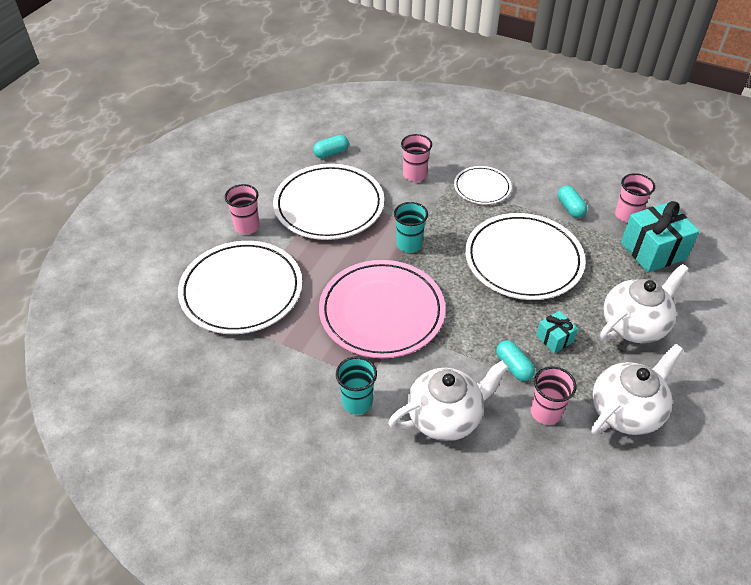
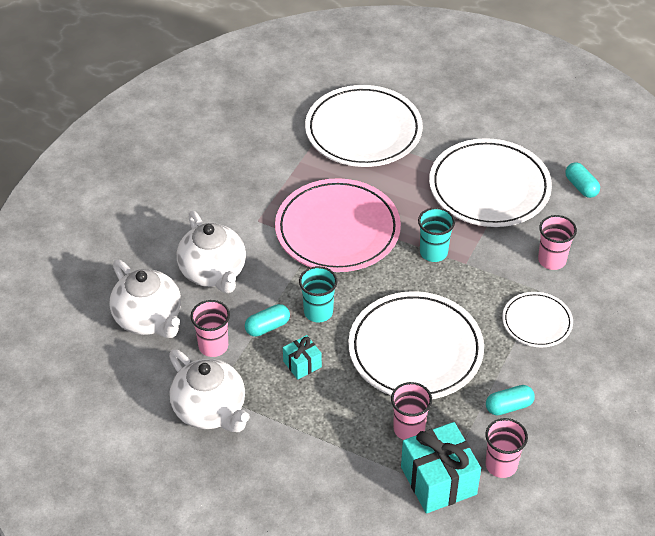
camera: 90 degrees right, 0 degrees up
pink cup [225,184,260,234] -> pink cup moved to [391,382,432,440]
turquoise cup [336,356,377,414] -> turquoise cup moved to [299,266,337,322]
white teapot [600,264,689,343] -> white teapot moved to [110,260,181,338]

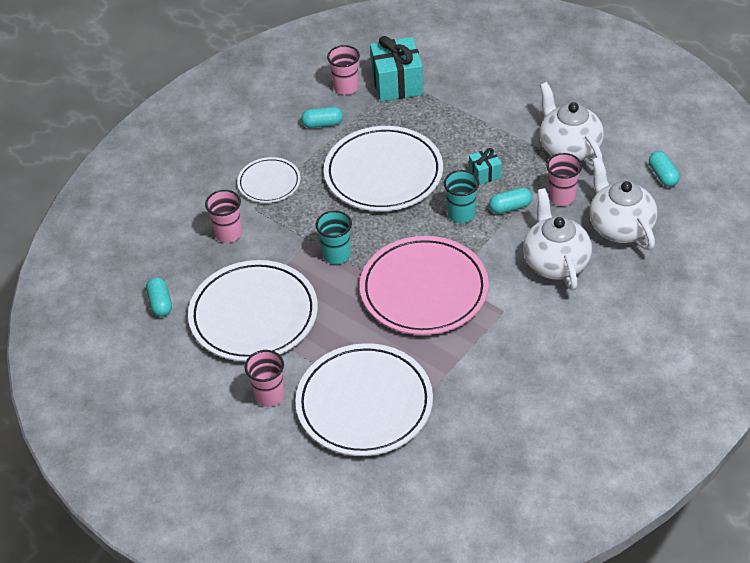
camera: 165 degrees left, 0 degrees up
pink cup [391,382,432,440] -> pink cup moved to [245,350,284,407]
none -> turquoise capsule [649,151,680,187]

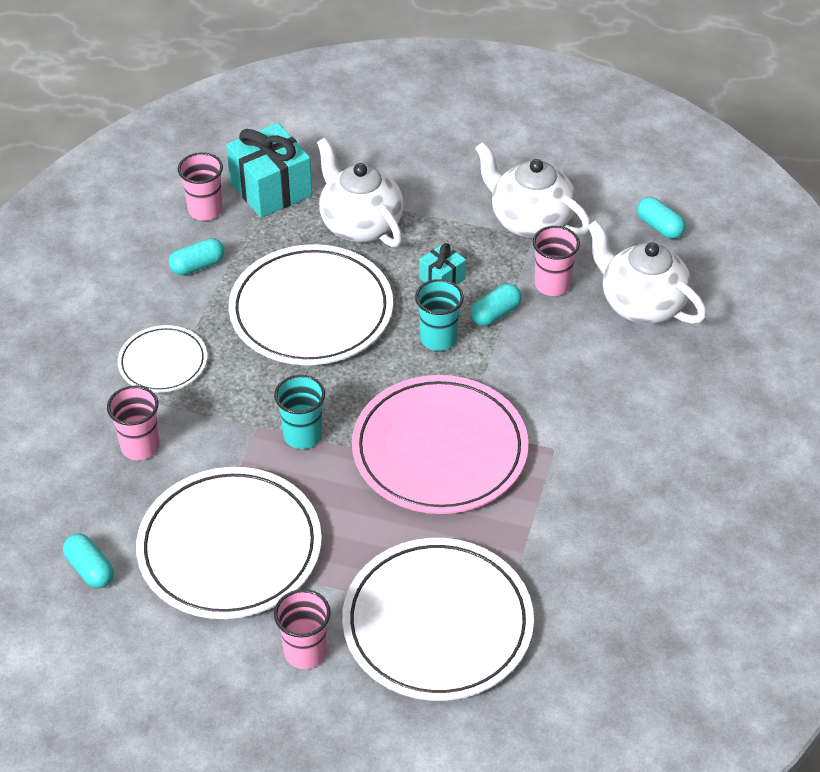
camera: 25 degrees left, 0 degrees up
white teapot [523,188,592,290] -> white teapot moved to [317,138,404,247]

